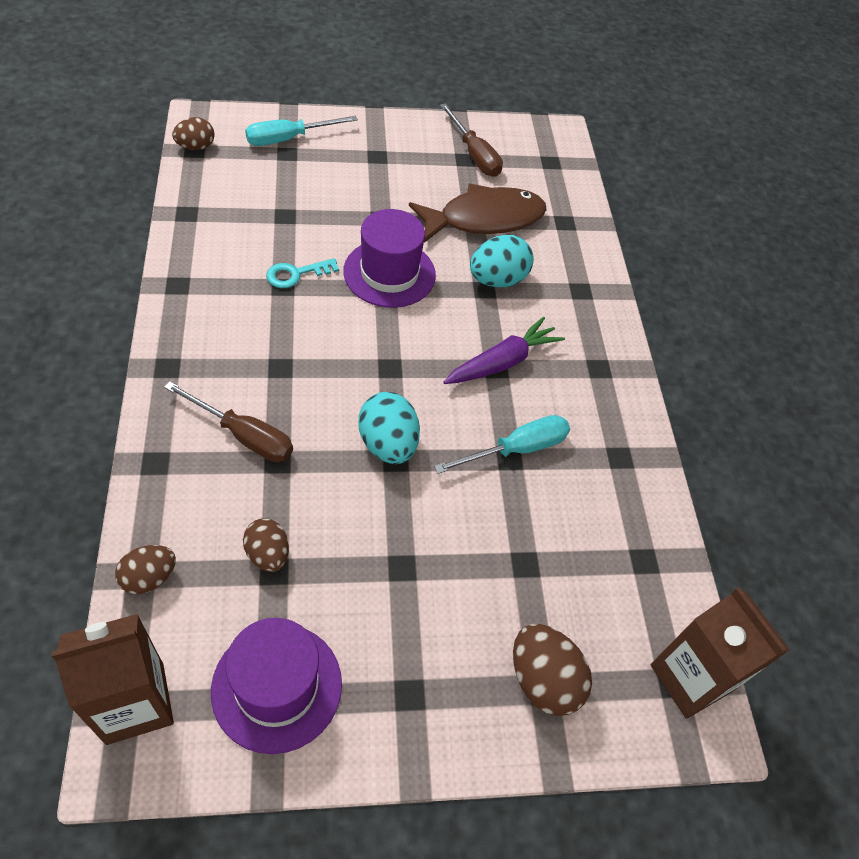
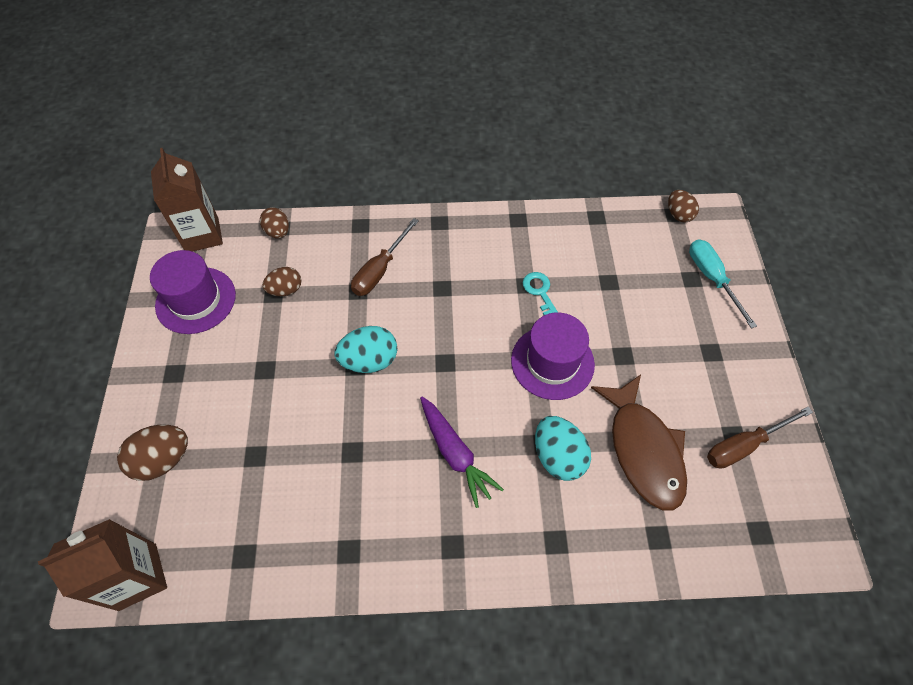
camera: 100 degrees right, 5 degrees up
turquoise screwdriver [434,415,570,474] -> none

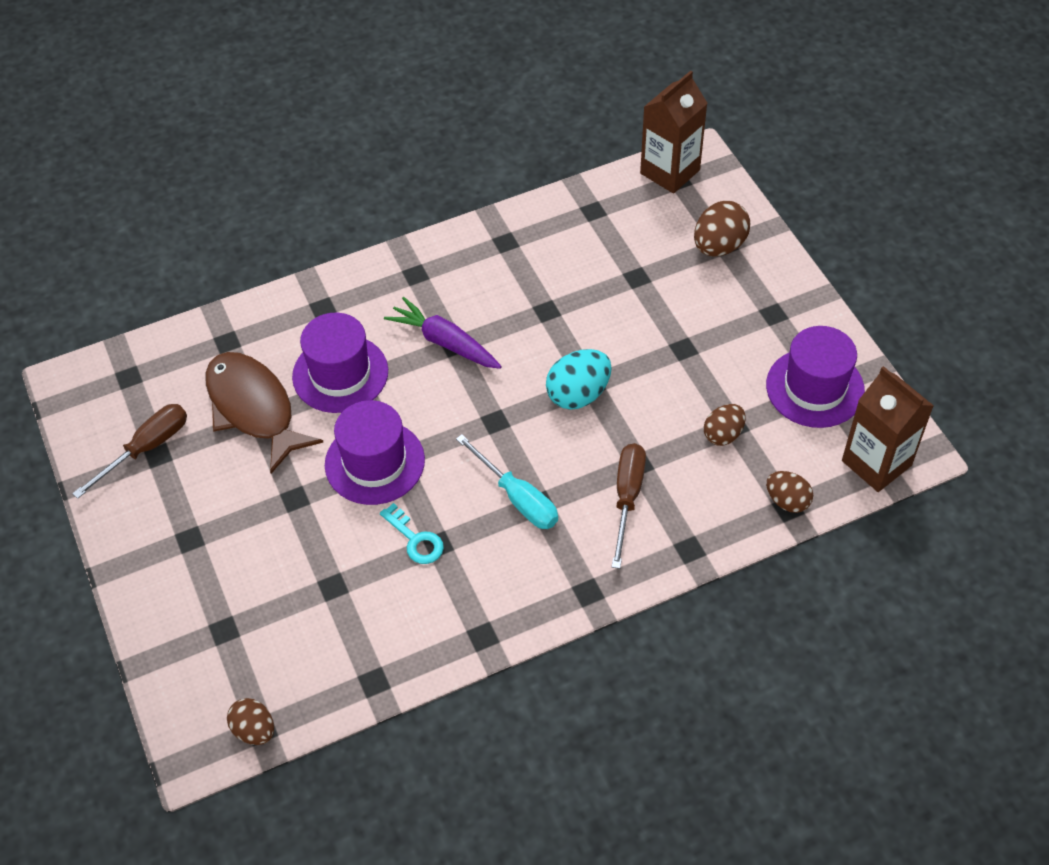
camera: 160 degrees right, 5 degrees down
turquoise egg [535,416,591,481] -> purple hat [292,313,388,413]
turquoise screwdriver [689,239,757,329] -> turquoise screwdriver moved to [456,434,558,529]

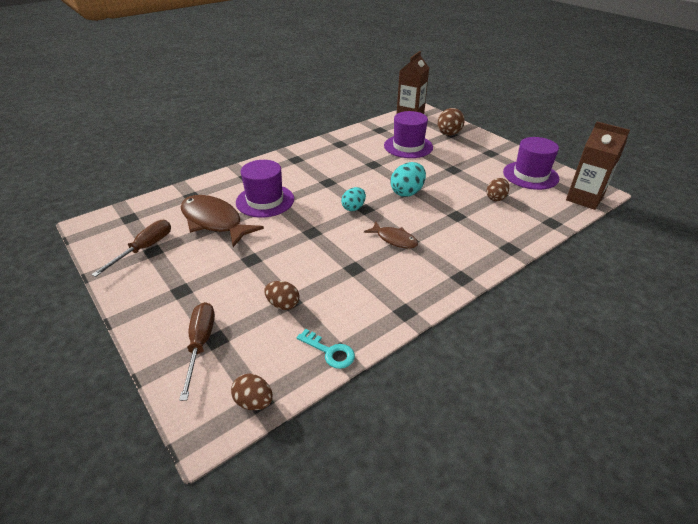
camera: 15 degrees left, 15 degrees down
purple hat [325,400,425,505] -> purple hat moved to [384,111,433,158]
turquoise key [380,503,444,564] -> turquoise key moved to [297,329,355,369]
purple carrot [384,297,502,369] -> none
turquoise screwdriver [456,434,558,529] -> brown fish [364,222,418,249]
brown screwdriver [612,443,646,569] -> brown screwdriver moved to [179,302,215,401]
brown egg [766,471,813,513] -> brown egg moved to [264,281,299,310]
none -> turquoise egg [341,187,366,211]

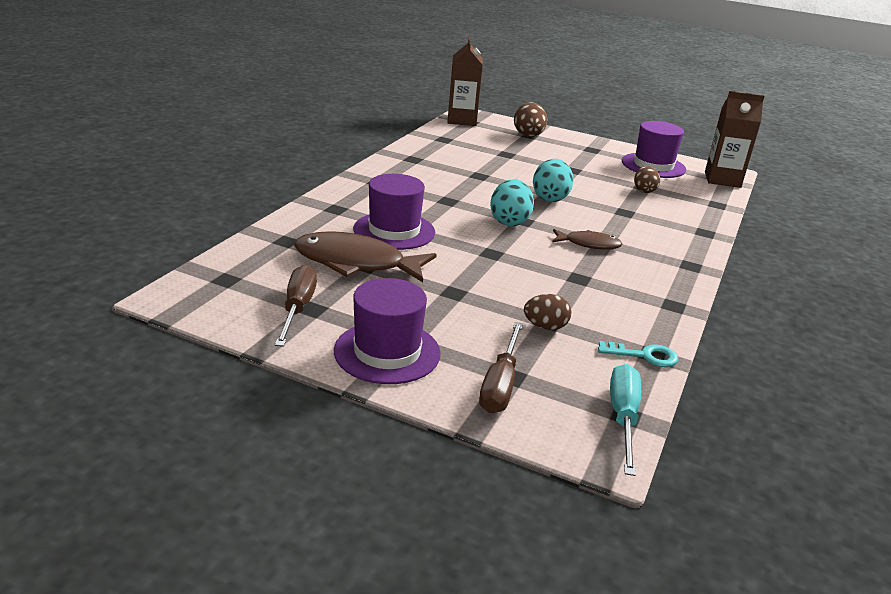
camera: 30 degrees left, 10 degrees down
brown screwdriver [179,302,215,401] -> brown screwdriver turned 135 degrees counterclockwise [479,322,523,413]
brown egg [231,374,273,410] -> turquoise screwdriver [610,364,641,476]
turquoise egg [341,187,366,211] -> turquoise egg [490,179,534,226], size x1.52
purple hat [384,111,433,158] -> purple hat moved to [334,278,441,384]

